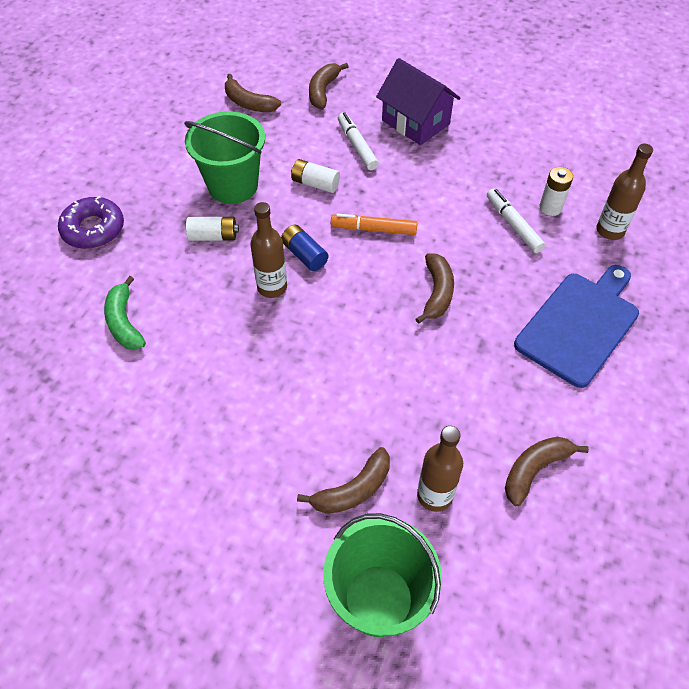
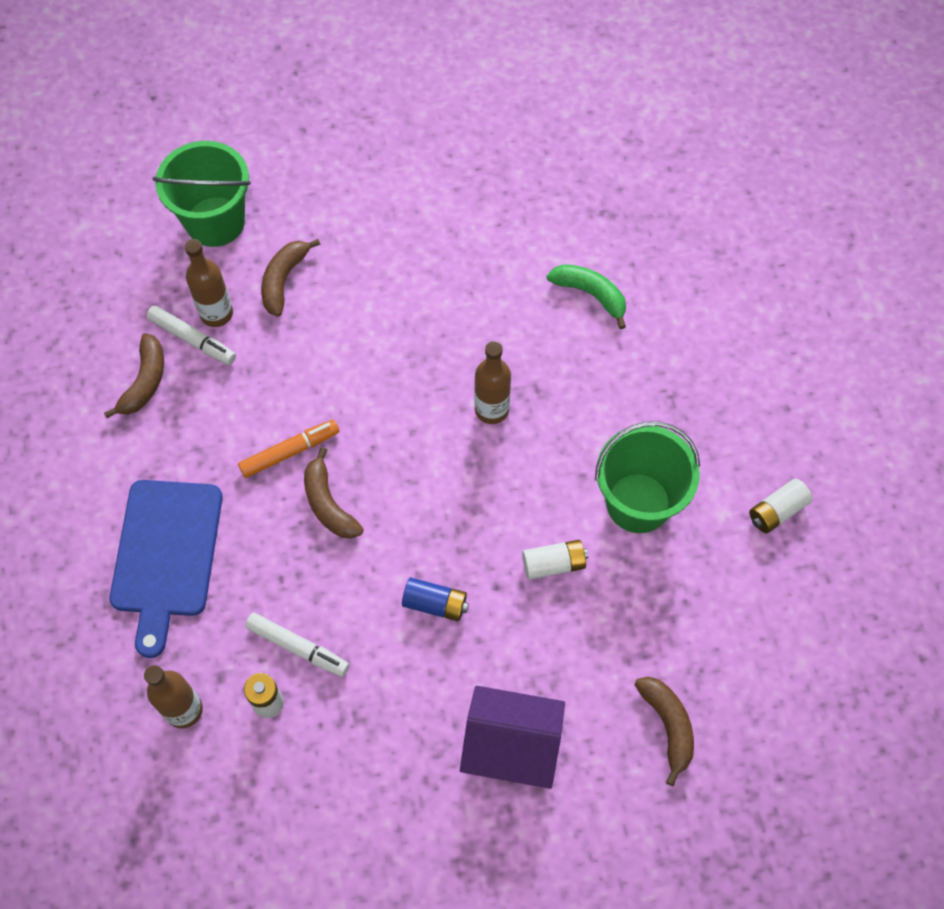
camera: 145 degrees right, 10 degrees up
purple donut [58,196,124,249] -> none
white battery [186,217,239,241] -> white battery moved to [749,479,812,533]
brown banana [225,74,281,112] -> none
blue battery [281,224,328,271] -> blue battery moved to [402,578,469,621]
orange marker [331,213,417,235] -> orange marker moved to [238,420,339,478]
white marker [338,112,379,170] -> white marker moved to [147,305,236,365]

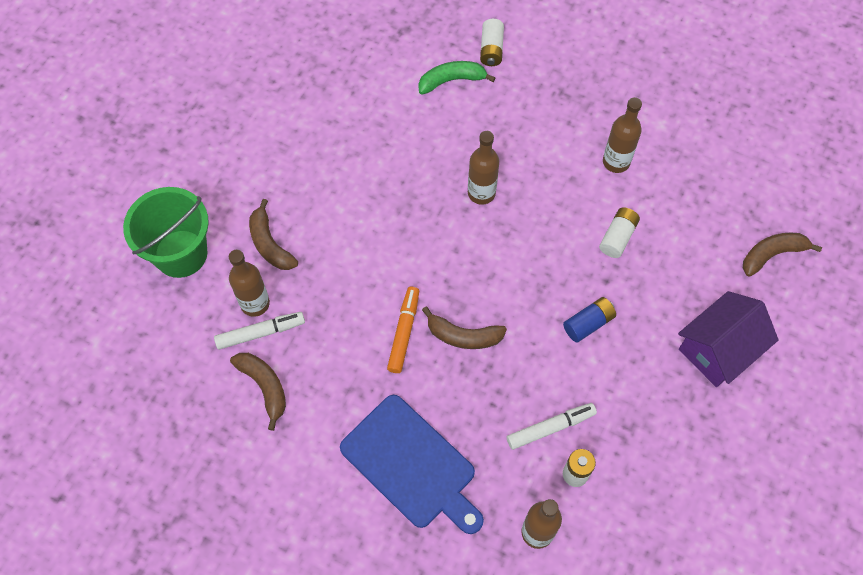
camera: 50 degrees left, 0 degrees up
green bucket [595,422,700,533] -> brown bottle [603,97,642,173]
brown banana [635,676,694,786] -> brown banana turned 45 degrees counterclockwise [743,233,822,277]
white battery [749,479,812,533] -> white battery moved to [480,19,504,66]

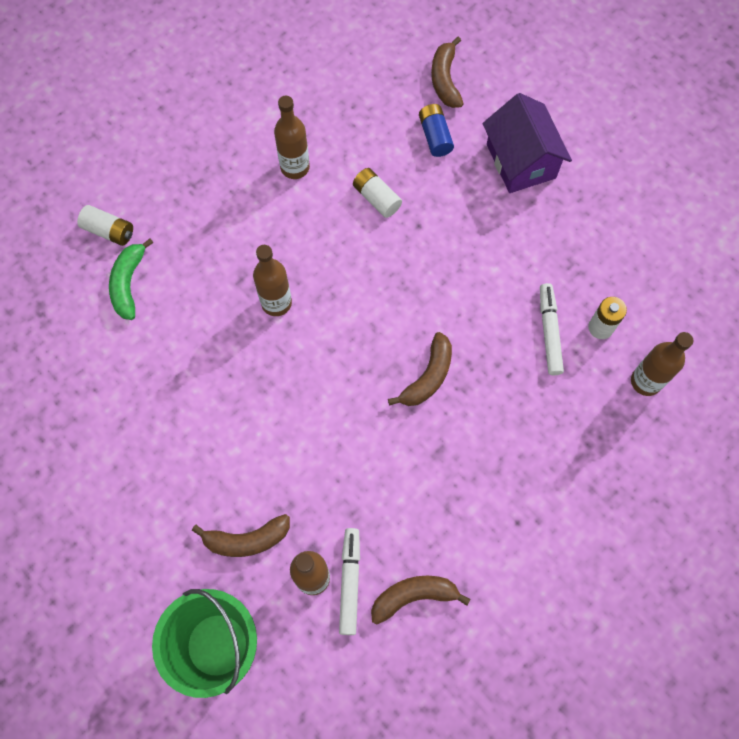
camera: 70 degrees left, 5 degrees up
blue cutting board [340,395,484,534] -> none
orange marker [387,286,419,373] -> none
blue battery [563,297,616,342] -> blue battery moved to [419,104,454,157]

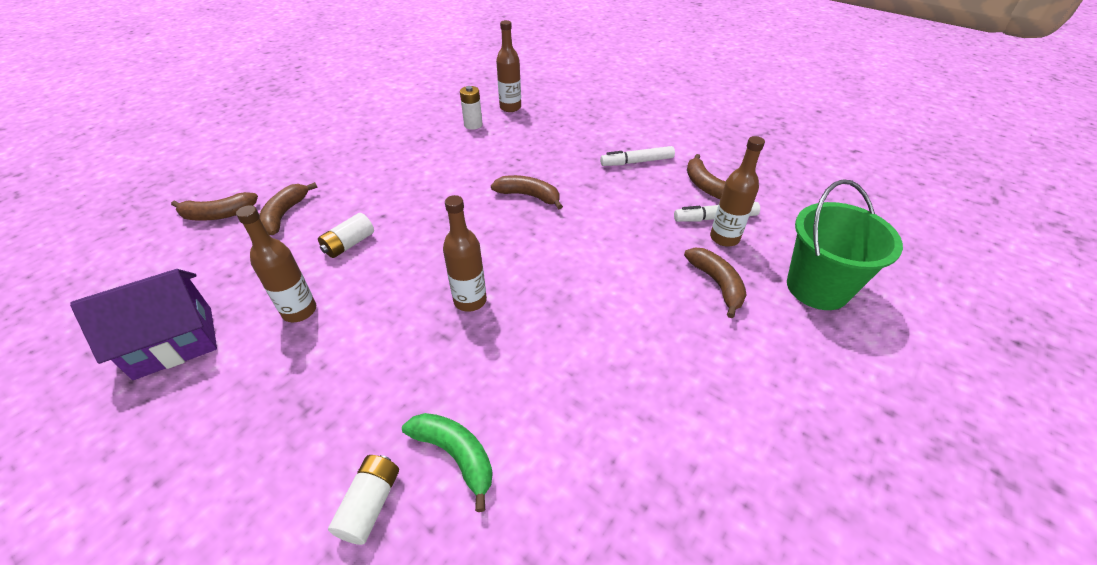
camera: 100 degrees left, 25 degrees down
green banana [109,239,153,320] -> green banana turned 135 degrees counterclockwise [402,413,493,512]
blue battery [419,104,454,157] -> brown banana [259,182,318,235]
purple house [483,93,572,193] -> purple house moved to [70,269,217,380]
white marker [540,283,564,375] -> white marker moved to [600,146,675,166]

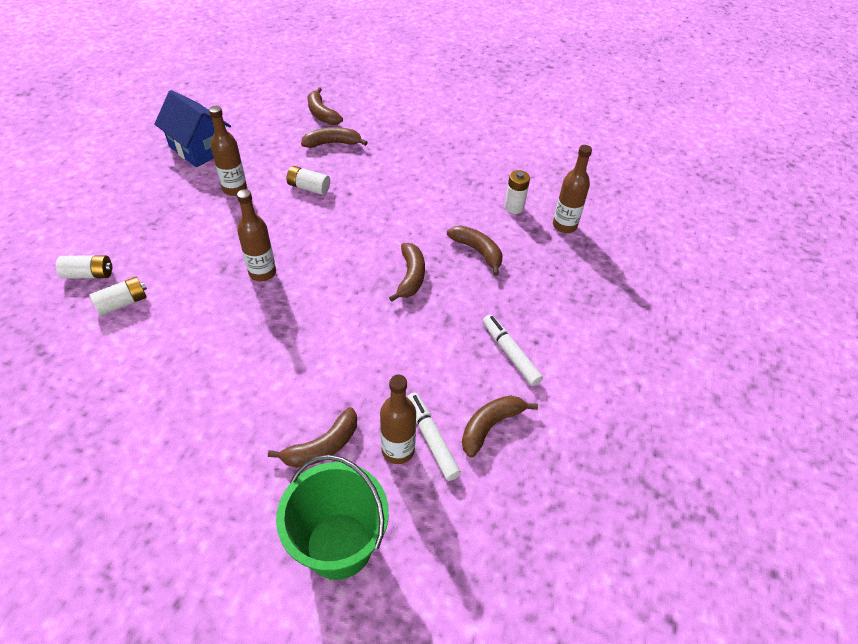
camera: 70 degrees right, 5 degrees up
purple house [70,269,217,380] -> blue house [154,90,231,167]
green banana [402,413,493,512] -> white battery [90,277,147,316]
none -> brown banana [447,226,503,276]

